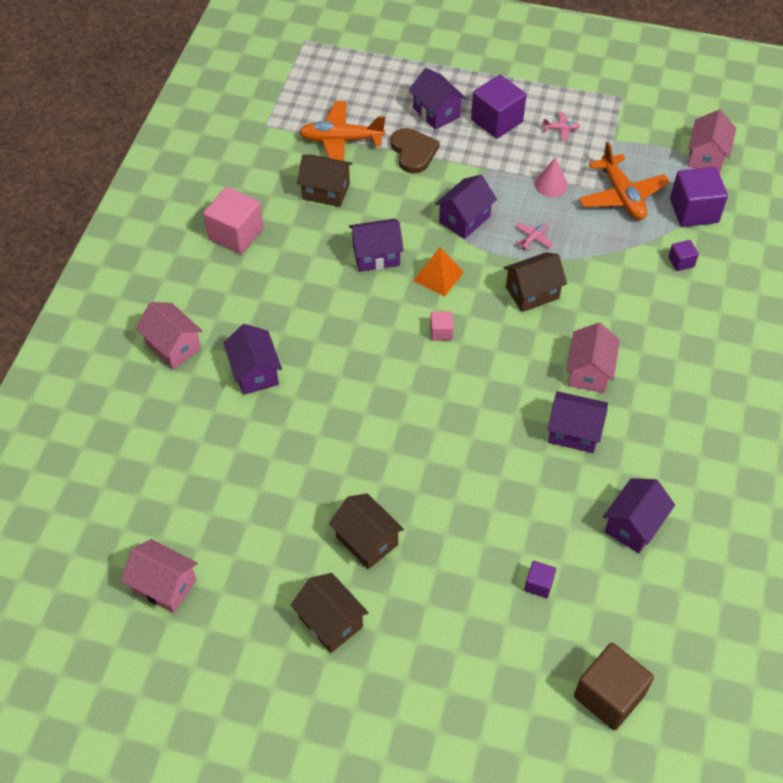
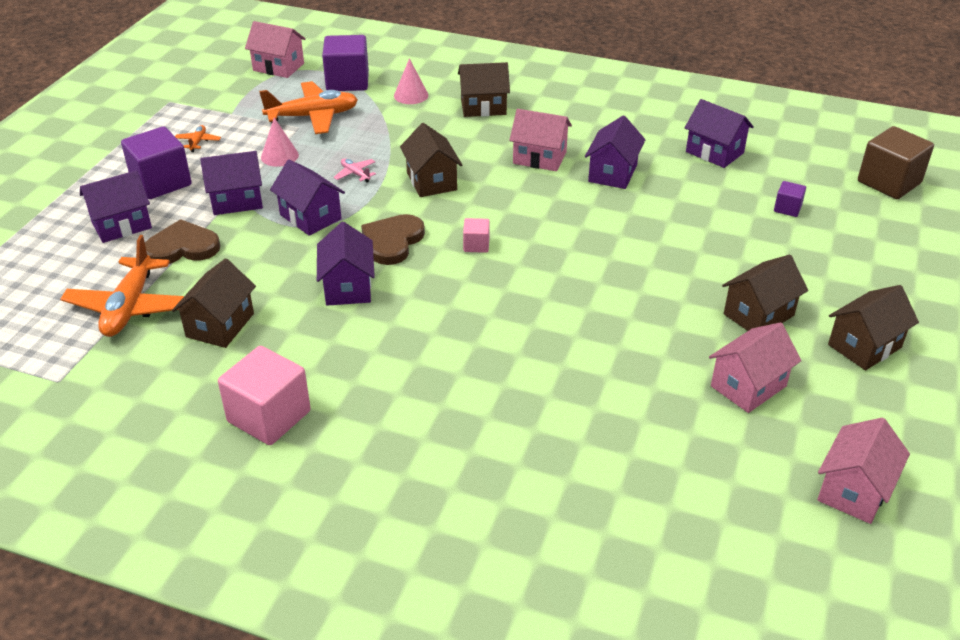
camera: 85 degrees left, 15 degrees down
pink house [135,302,203,369] -> pink house moved to [709,322,801,413]
purple house [223,324,282,395] -> purple house moved to [200,151,263,215]
orange pyramid [413,248,464,296] -> brown heart [361,214,425,265]
pink plane [542,112,580,141] -> orange plane [175,125,221,152]
purple cube [668,240,699,271] -> pink cone [394,58,428,104]
none -> brown house [458,62,510,117]

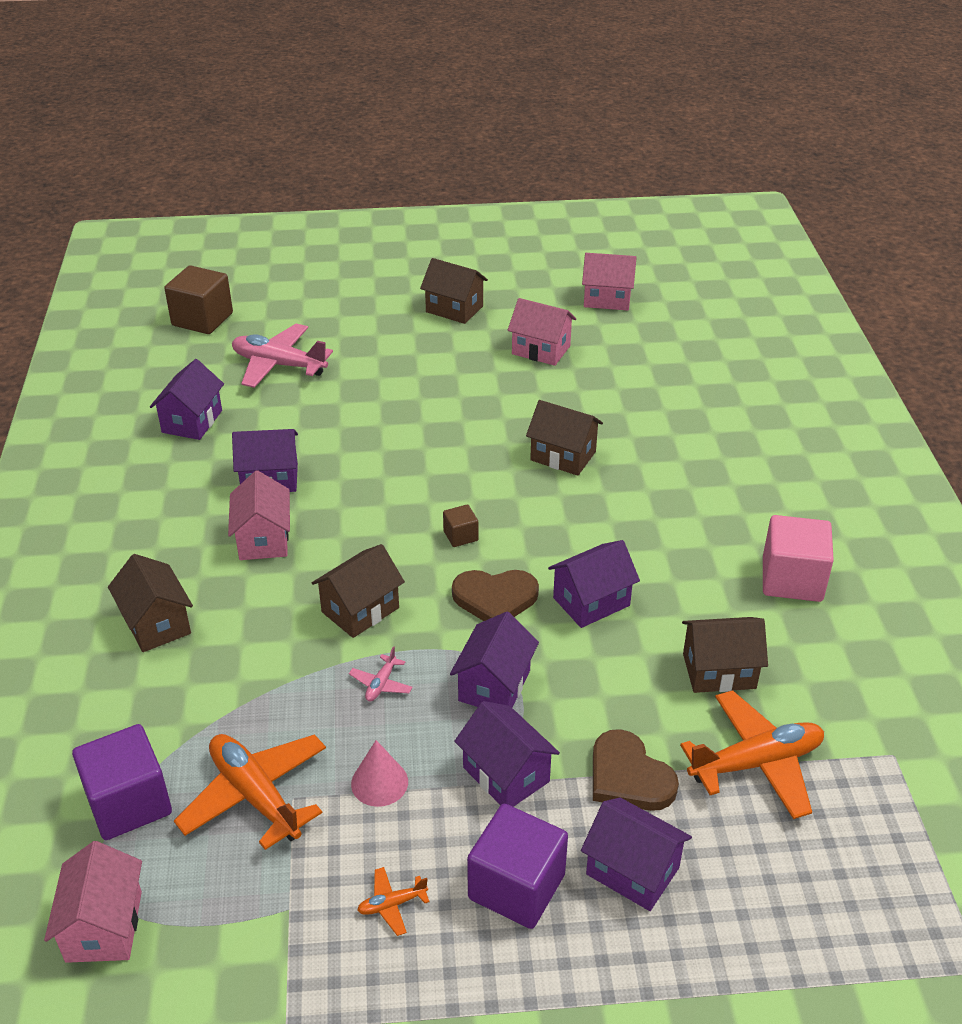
camera: 115 degrees left, 0 degrees up
pink cone [394,58,428,104] -> none
pink cube [463,218,490,253] -> brown cube [443,504,478,547]
brown house [722,255,808,331] -> brown house moved to [526,400,603,476]
purple cube [774,181,806,217] -> pink plane [232,324,333,388]

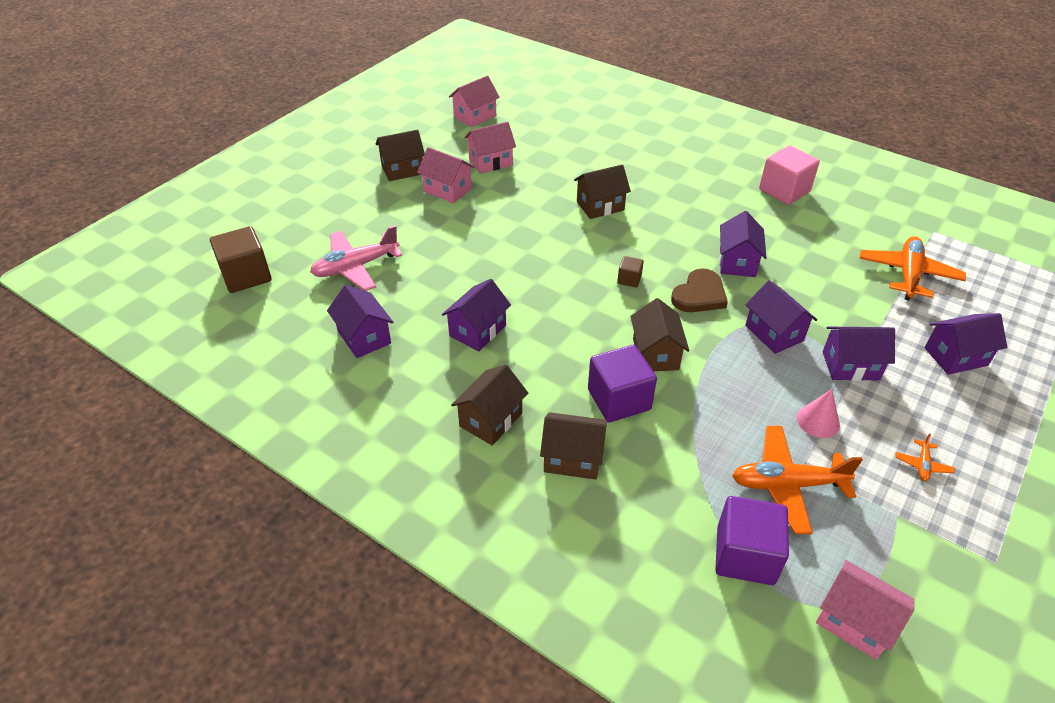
camera: 50 degrees left, 5 degrees up
pink house [228,470,290,560] -> pink house moved to [417,147,475,203]
pink plane [349,646,413,701] -> none
purple cube [467,804,568,929] -> purple cube moved to [588,345,657,422]
brown heart [593,729,679,811] -> none
brown house [682,617,768,693] -> brown house moved to [451,365,528,445]

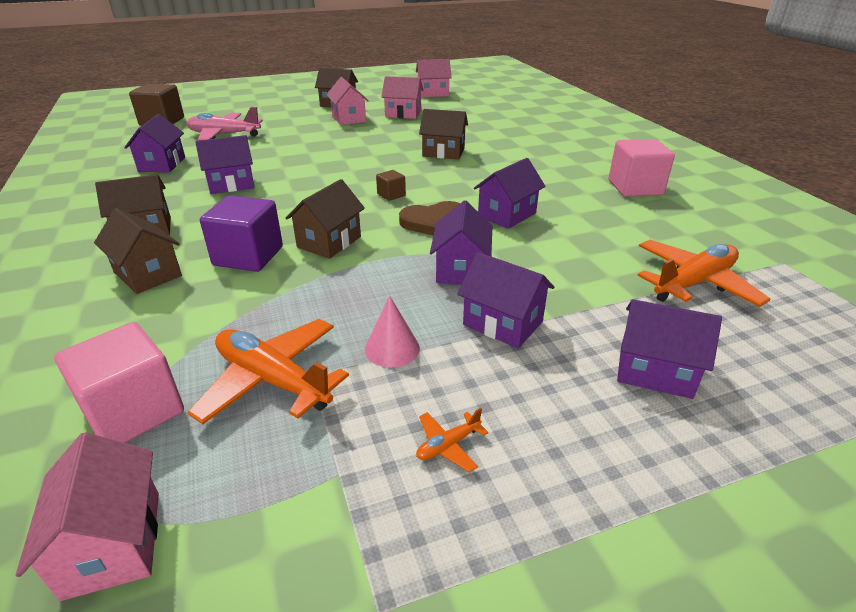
camera: 35 degrees right, 10 degrees down
purple cube [715,496,789,585] -> pink cube [54,322,184,443]

